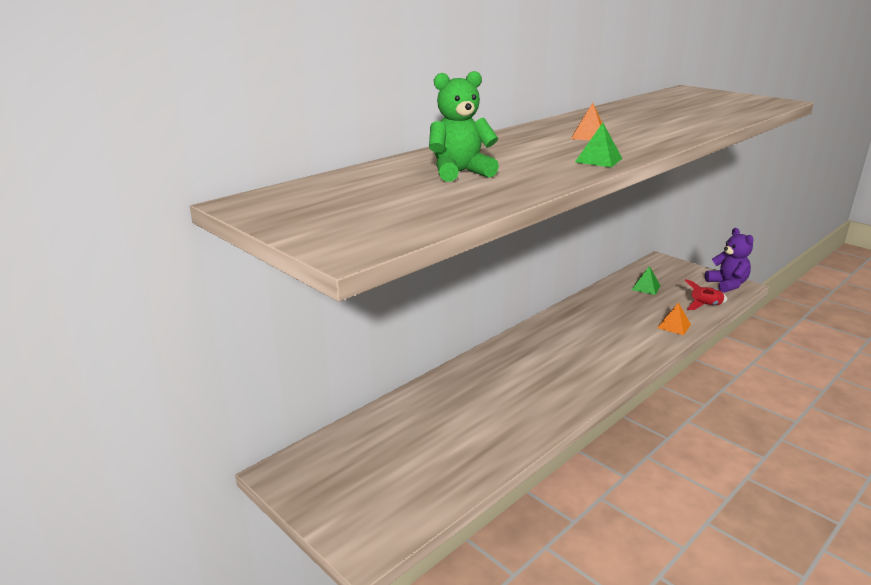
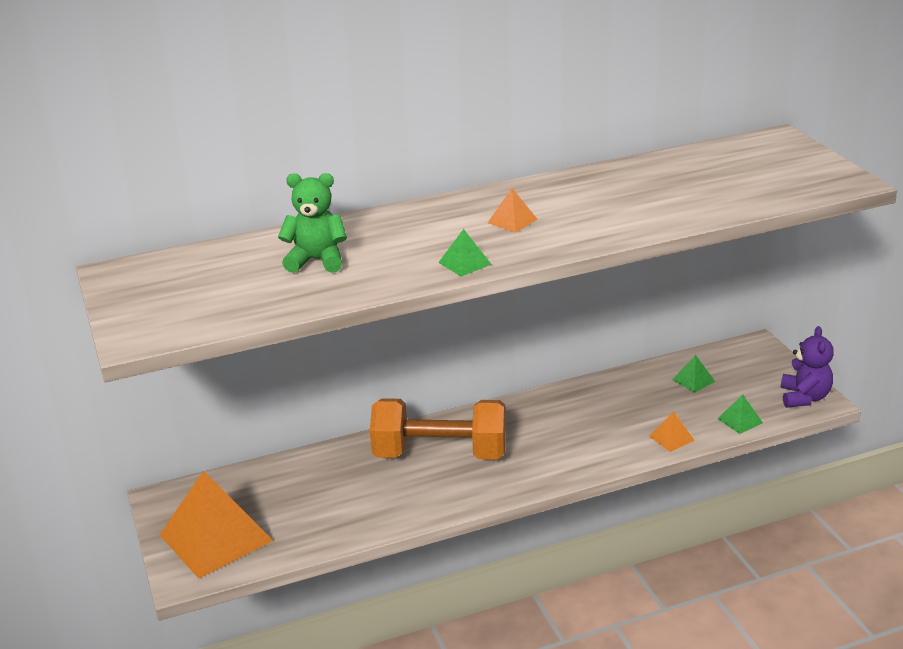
camera: 25 degrees right, 5 degrees up
red rocket [685,279,727,310] -> green pyramid [718,394,763,434]
none -> orange pyramid [159,471,273,579]
none -> orange dumbbell [370,398,506,460]

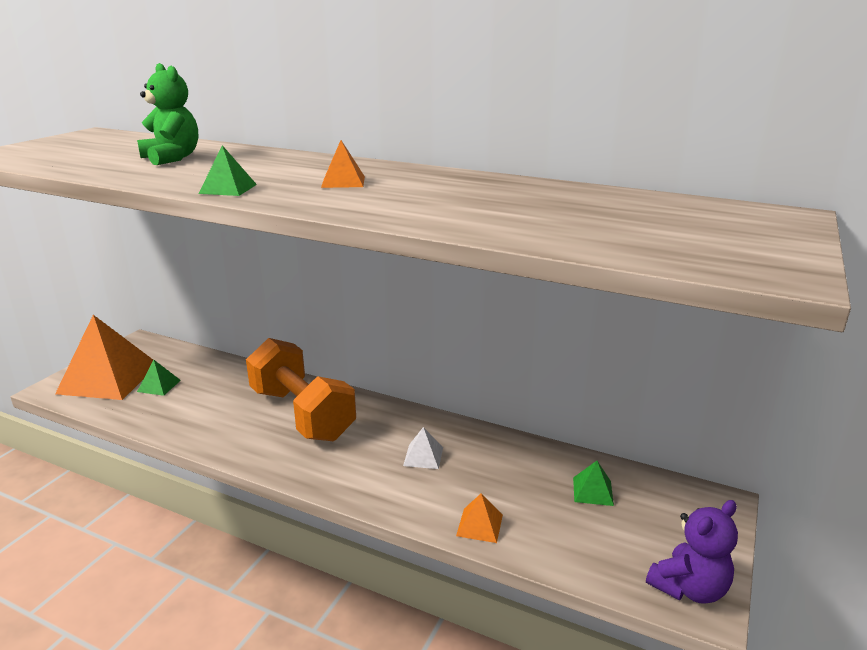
camera: 45 degrees right, 5 degrees down
green pyramid [718,394,763,434] -> green pyramid moved to [137,360,181,396]
none -> white pyramid [403,427,443,469]

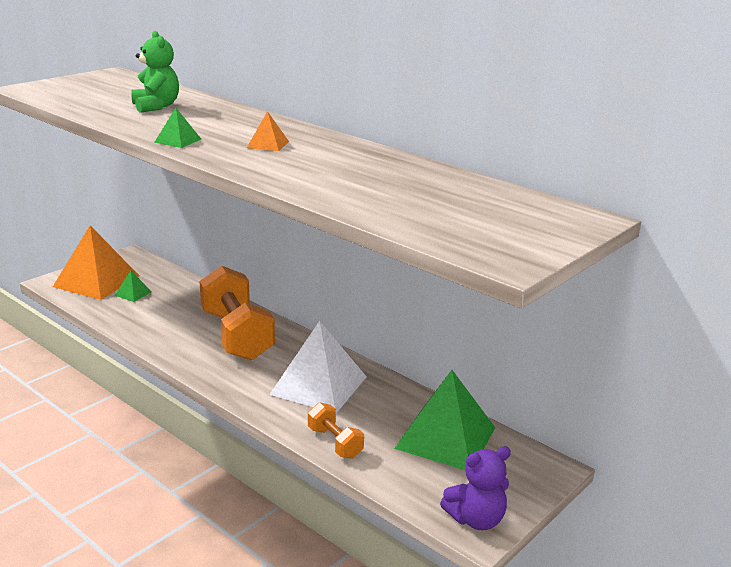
camera: 15 degrees right, 0 degrees up
white pyramid [403,427,443,469] -> white pyramid [269,321,367,413], size x2.37
orange pyramid [456,493,503,543] -> orange dumbbell [308,402,364,459]
green pyramid [573,461,614,506] -> green pyramid [394,370,495,470], size x2.37

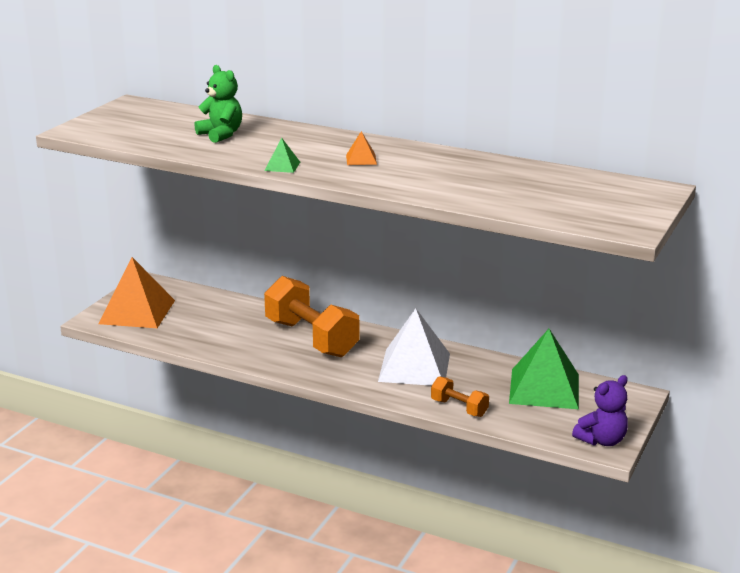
camera: 15 degrees left, 0 degrees up
green pyramid [114,271,151,302] -> none

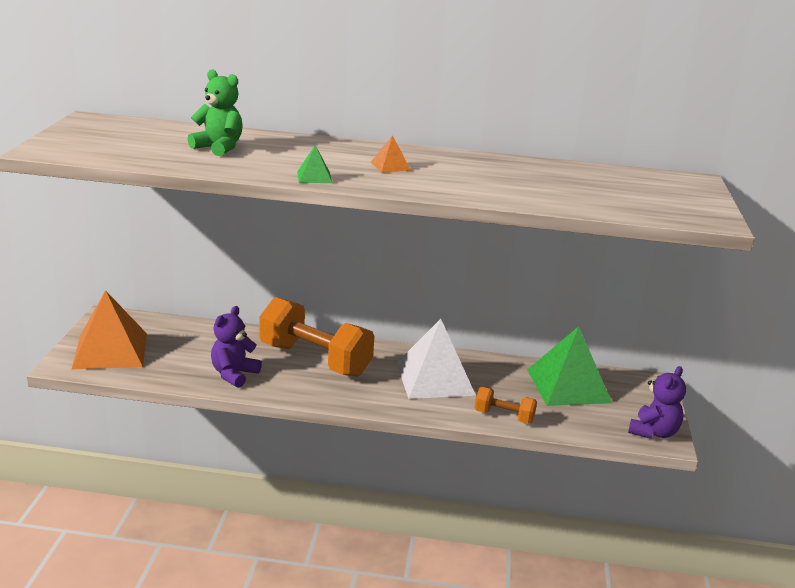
camera: 20 degrees left, 0 degrees up
none -> purple teddy bear [211,306,262,388]

